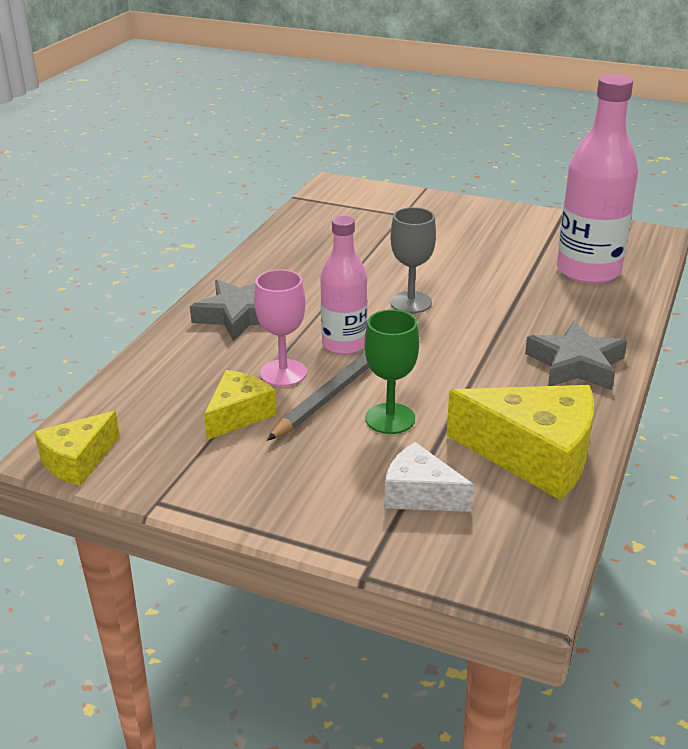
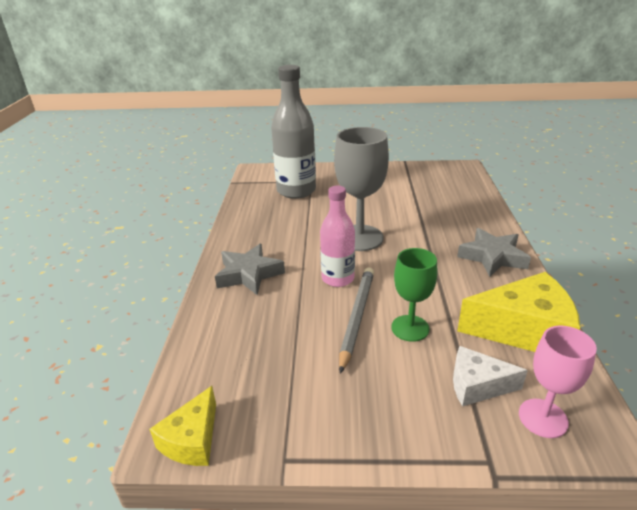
camera: 20 degrees left, 0 degrees up
yellow cheese [204,370,277,440] -> none
pink goblet [254,269,307,387] -> pink goblet moved to [519,326,597,438]
grey goblet [390,207,436,313] -> grey goblet [334,127,389,251], size x1.62
pink bottle [557,74,638,284] -> none
none -> grey bottle [271,65,316,199]

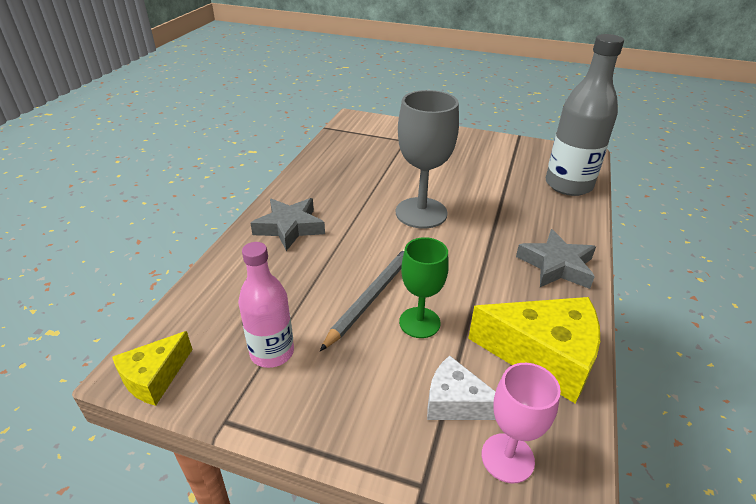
camera: 15 degrees right, 5 degrees up
grey bottle [271,65,316,199] -> grey bottle moved to [546,34,624,196]
pink bottle [320,186,355,287] -> pink bottle moved to [238,242,294,368]

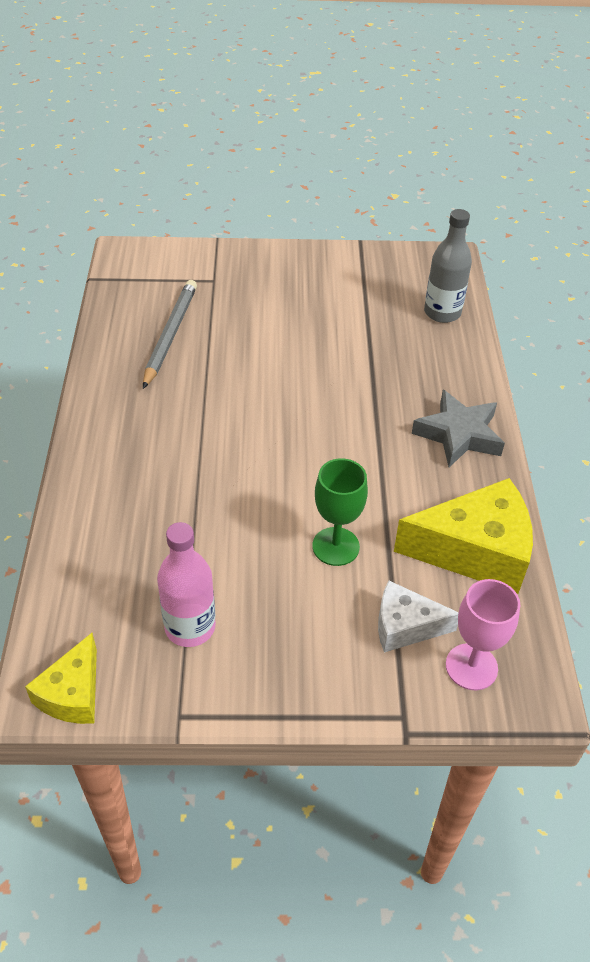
camera: 20 degrees left, 10 degrees up
grey star [250,198,325,251] -> none
grey pencil [320,248,405,351] -> grey pencil moved to [143,280,197,389]
grey goblet [396,90,459,228] -> none
grey bottle [546,34,624,196] -> grey bottle [424,209,472,323], size x0.63

